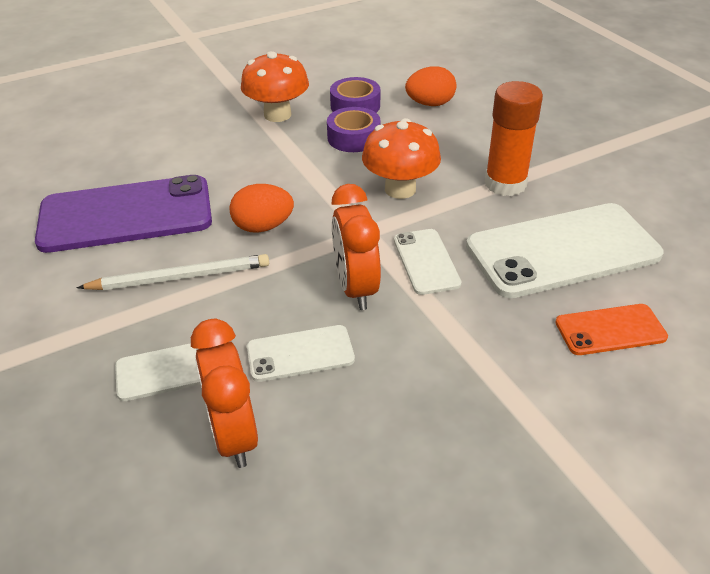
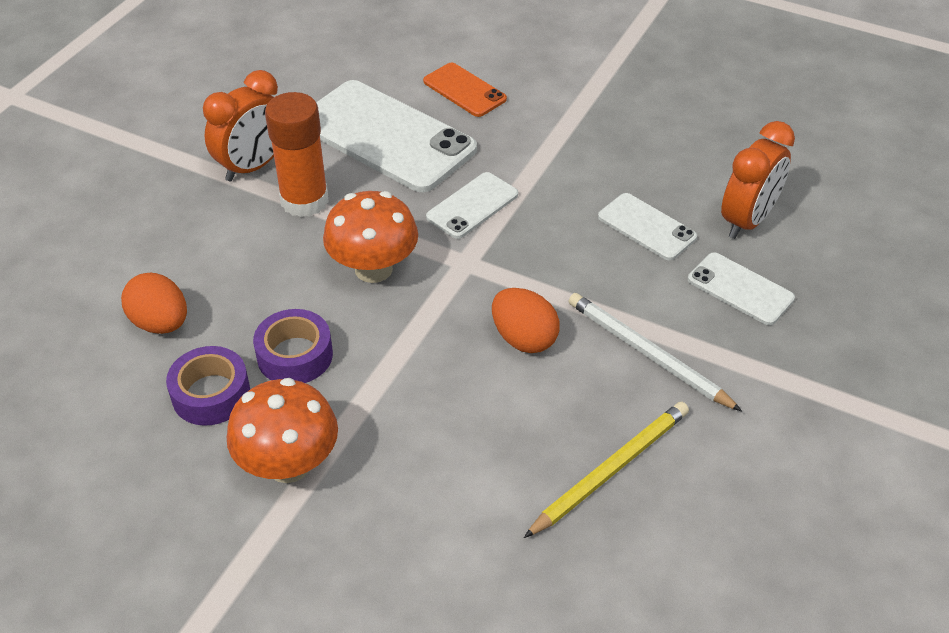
camera: 125 degrees left, 5 degrees up
purple phone [35,175,212,253] -> yellow pencil [524,402,689,538]
orange clock [331,184,381,310] -> orange clock moved to [203,70,278,182]

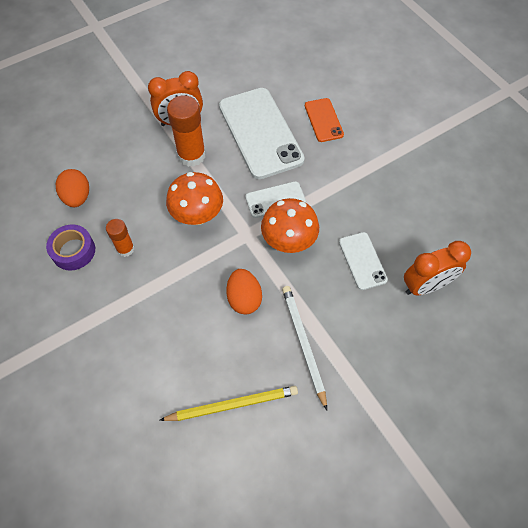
camera: 30 degrees right, 15 degrees up
orange mushroom [227,378,338,483] -> orange mushroom moved to [261,198,319,253]
purple tape [253,309,333,383] -> orange glue stick [106,219,134,257]
white phone [688,252,795,325] -> none

